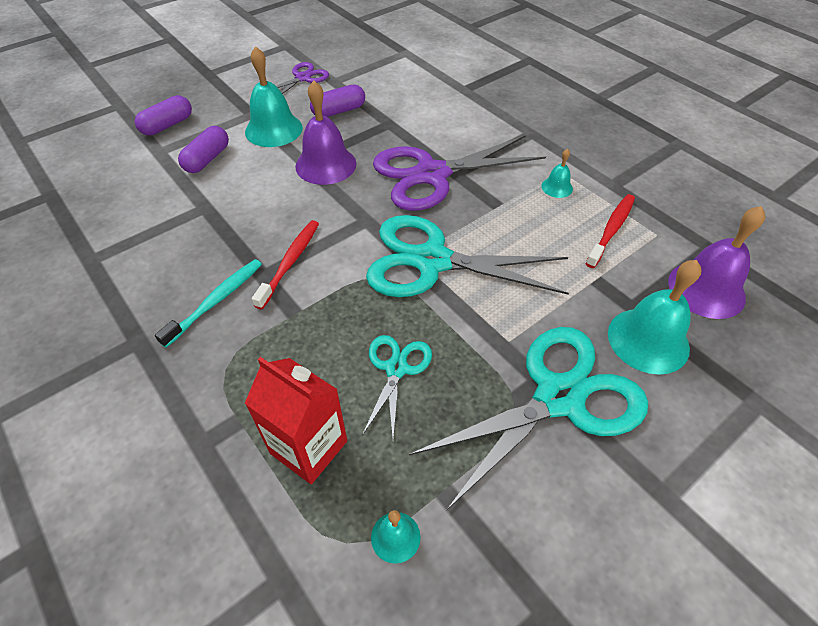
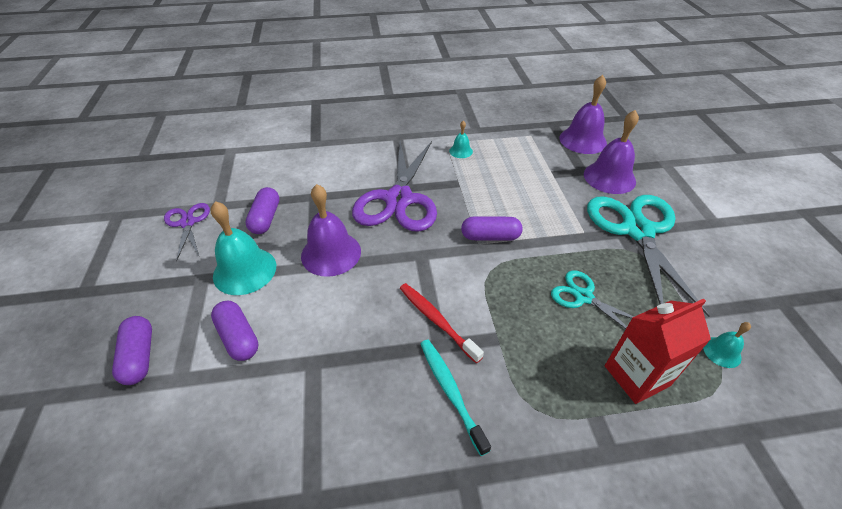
camera: 60 degrees left, 5 degrees down
turquoise scissors [366,215,569,297] -> purple capsule [461,216,523,241]
red toothbrush [586,194,635,268] -> none
turquoise bell [608,260,702,375] -> purple bell [584,110,639,194]

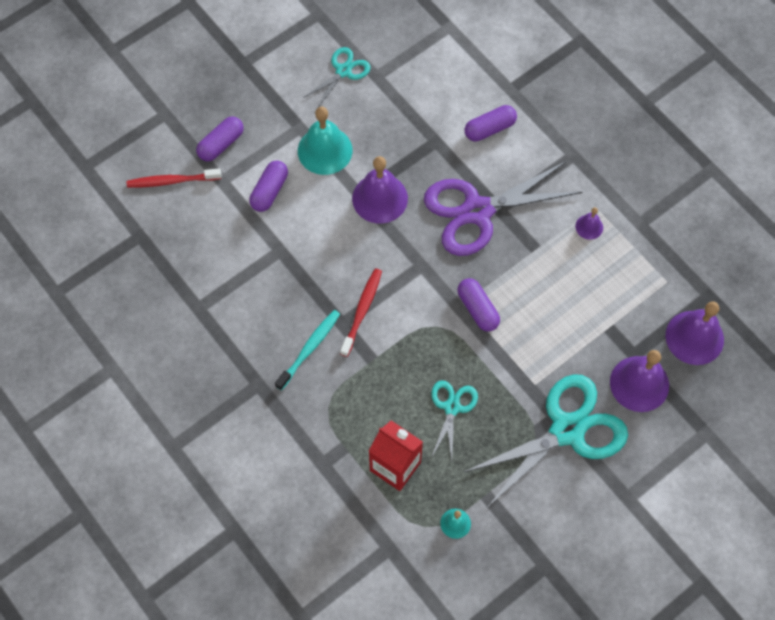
camera: 60 degrees right, 20 degrees up
purple scissors [164,203,210,262] -> turquoise scissors [302,47,371,107]
purple capsule [245,187,279,234] -> purple capsule moved to [465,105,517,142]
turquoise bell [449,121,473,158] -> purple bell [575,207,603,240]
none -> red toothbrush [127,168,222,188]

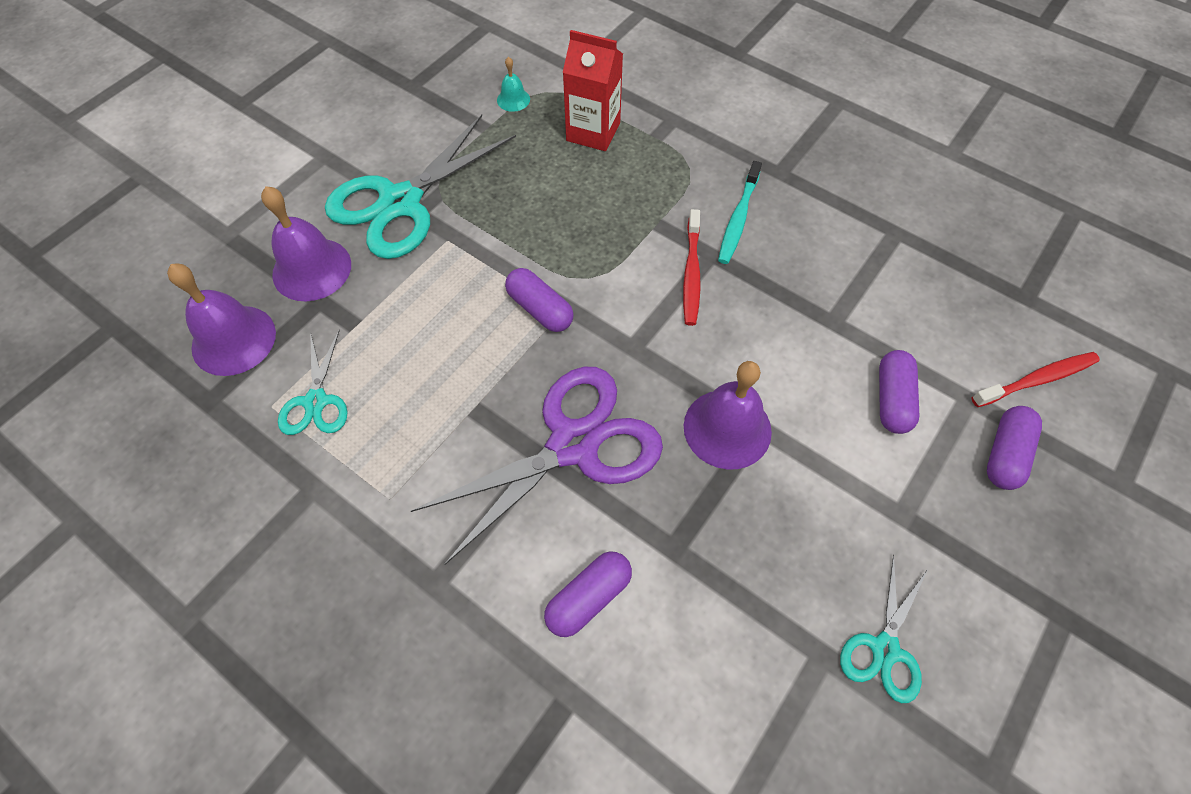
camera: 165 degrees right, 5 degrees down
turquoise bell [298,107,352,175] -> none
turquoise scissors [431,381,478,461] -> turquoise scissors moved to [278,330,348,435]
purple bell [575,207,603,240] -> none

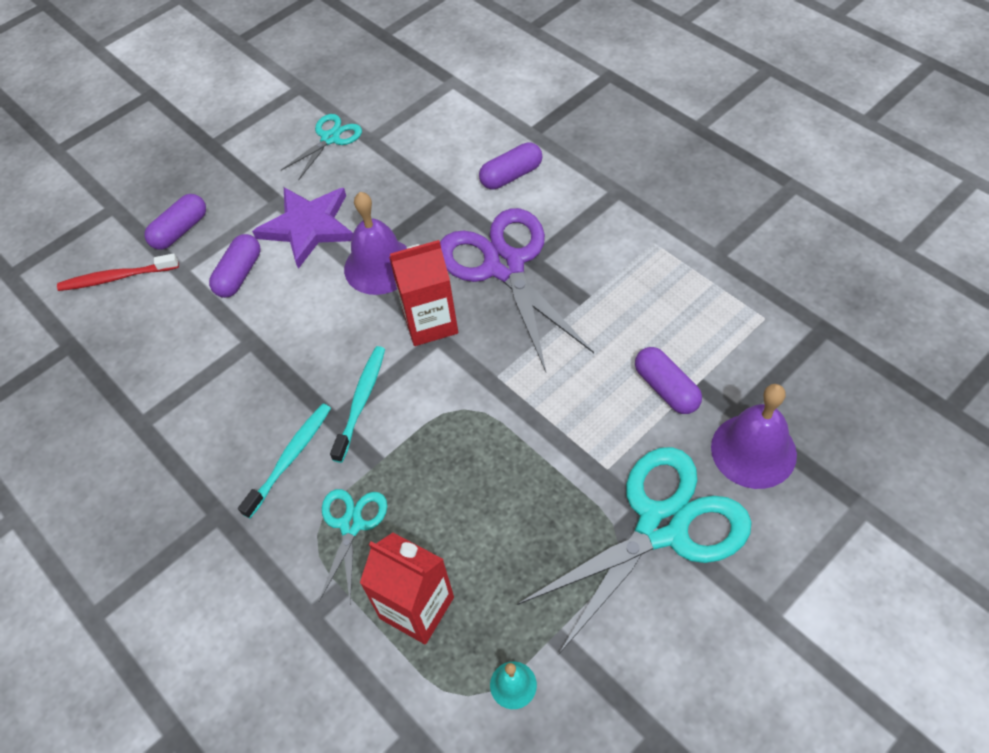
camera: 165 degrees left, 5 degrees down
purple bell [167,263,276,376] -> none
turquoise scissors [278,330,348,435] -> turquoise scissors moved to [319,489,387,602]
purple scissors [411,367,663,565] -> purple scissors turned 90 degrees clockwise [440,208,594,372]
purple capsule [505,268,573,332] -> purple capsule moved to [635,347,702,414]
red toothbrush [683,209,701,326] -> turquoise toothbrush [330,346,385,463]
none -> purple star [252,187,353,269]
none -> red carton [389,240,458,346]

